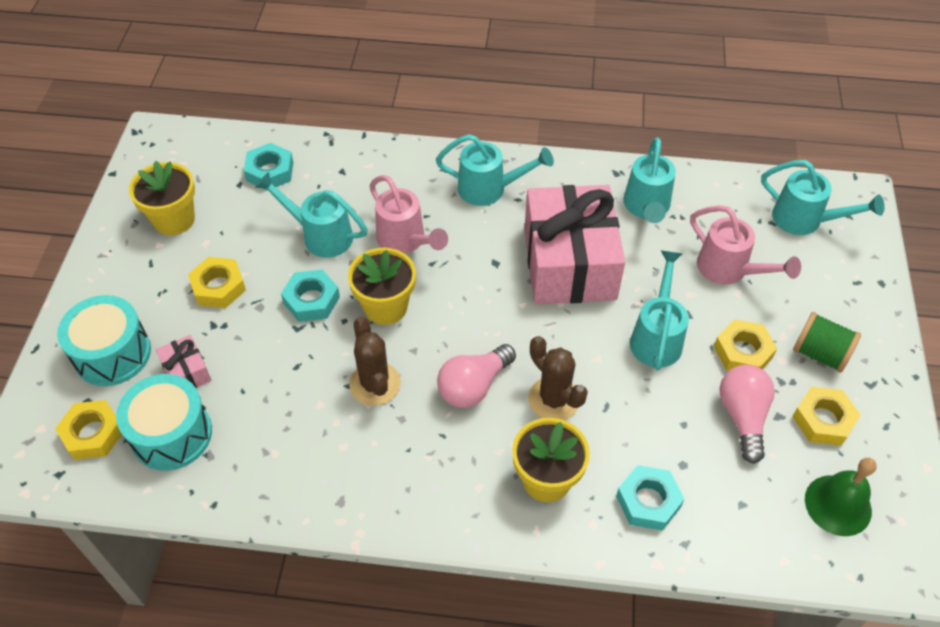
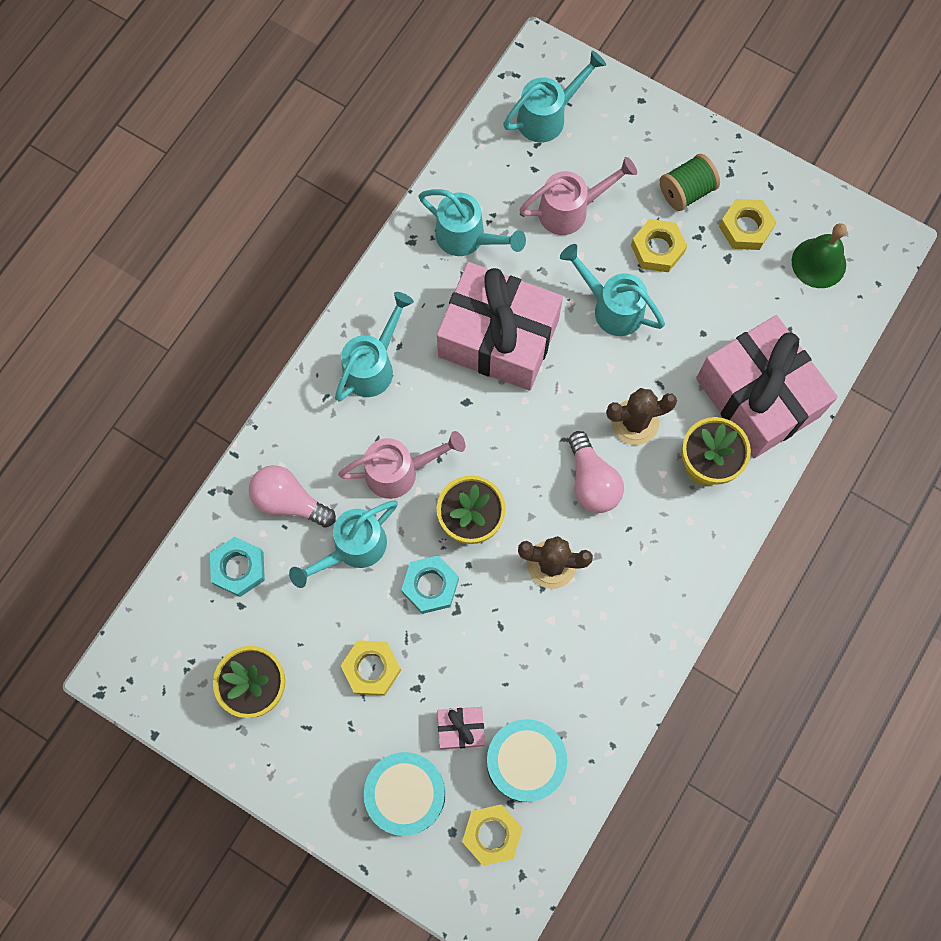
camera: 65 degrees left, 20 degrees up
turquoise nut [616,465,684,531] -> pink gift [696,315,838,458]
pink light bulb [720,364,775,464] -> pink light bulb moved to [249,465,336,527]

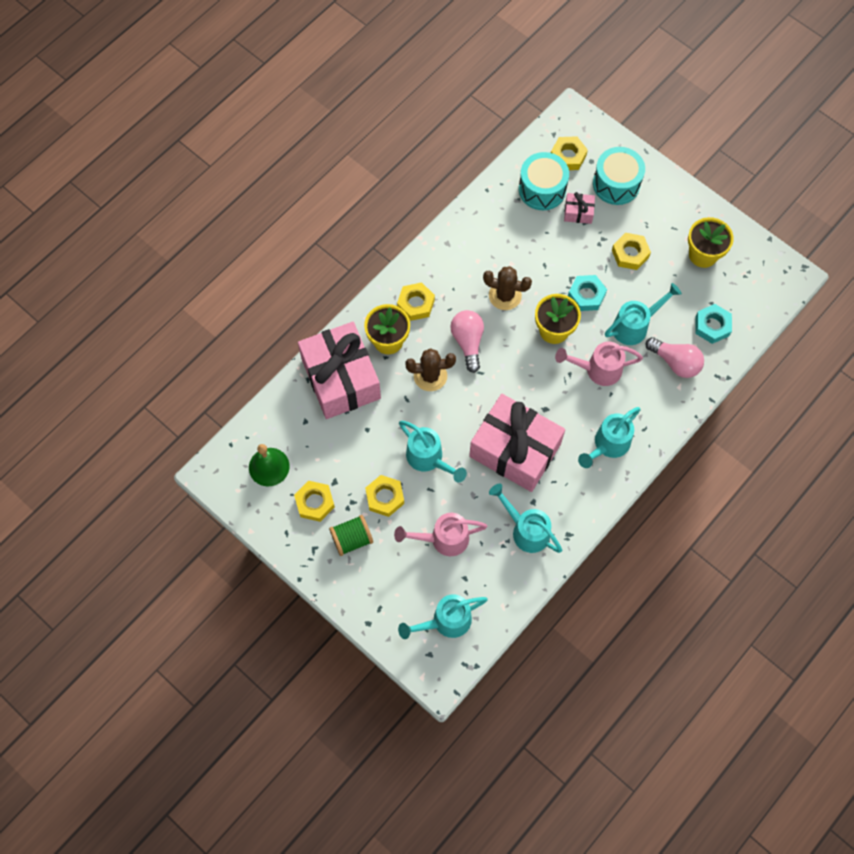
camera: 170 degrees left, 5 degrees down
none -> yellow nut [397,282,435,321]

